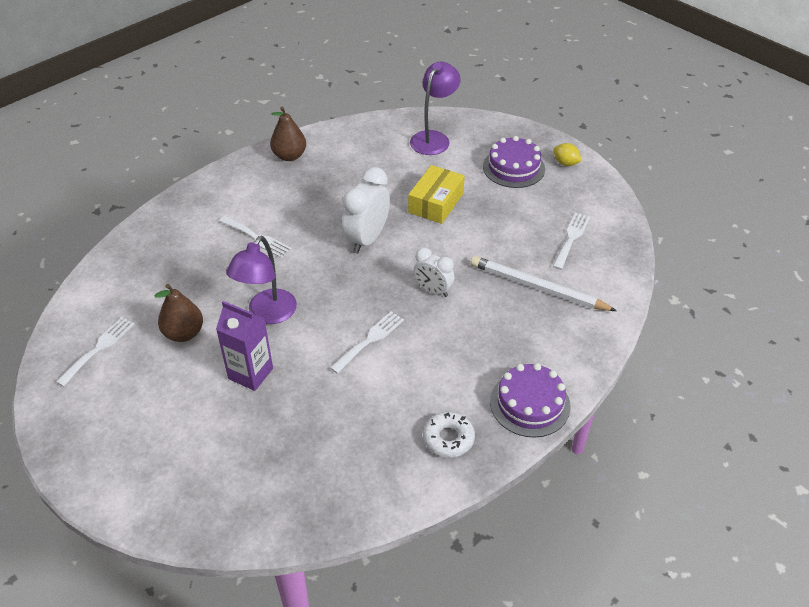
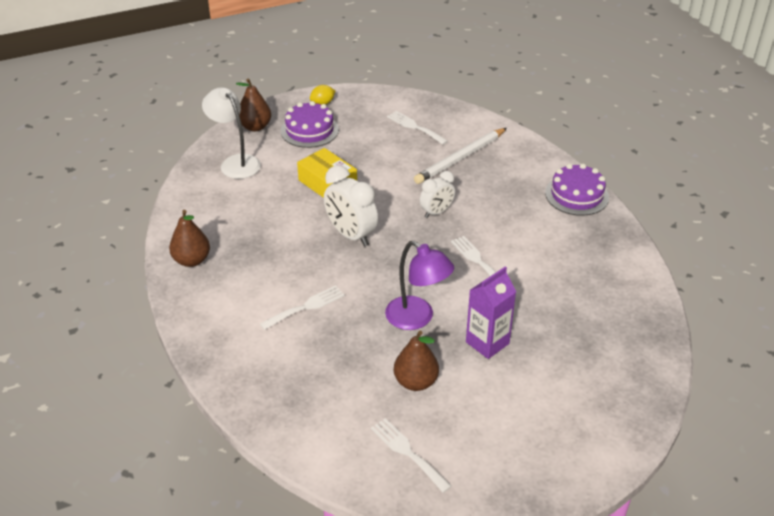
camera: 70 degrees left, 5 degrees down
purple lamp [410,62,461,155] -> white lamp [202,87,261,179]
white donut [423,412,475,458] -> none
none -> brown pear [236,79,271,131]

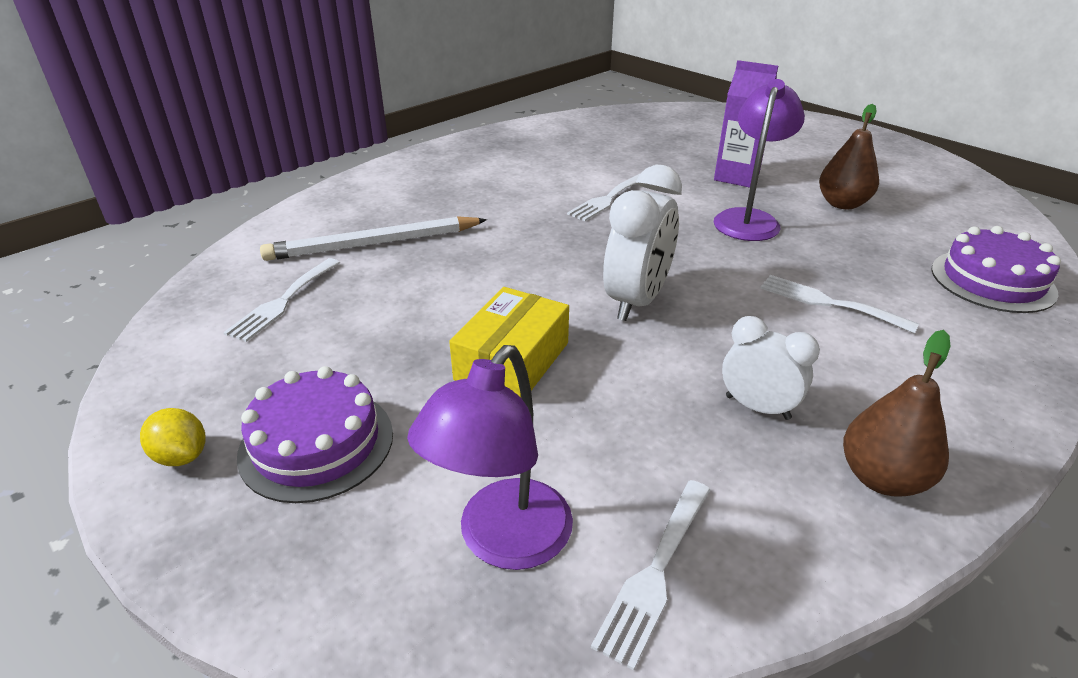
camera: 110 degrees left, 5 degrees down
white lamp [202,87,261,179] -> purple lamp [407,345,573,570]
brown pear [236,79,271,131] -> none
white fork [371,418,452,493] -> white fork moved to [591,480,710,671]
white pencil [414,128,507,184] -> white pencil turned 135 degrees clockwise [260,216,487,261]
white clock [420,171,455,218] -> white clock moved to [722,316,820,420]
purple cake [545,164,609,216] -> purple cake moved to [931,226,1061,313]

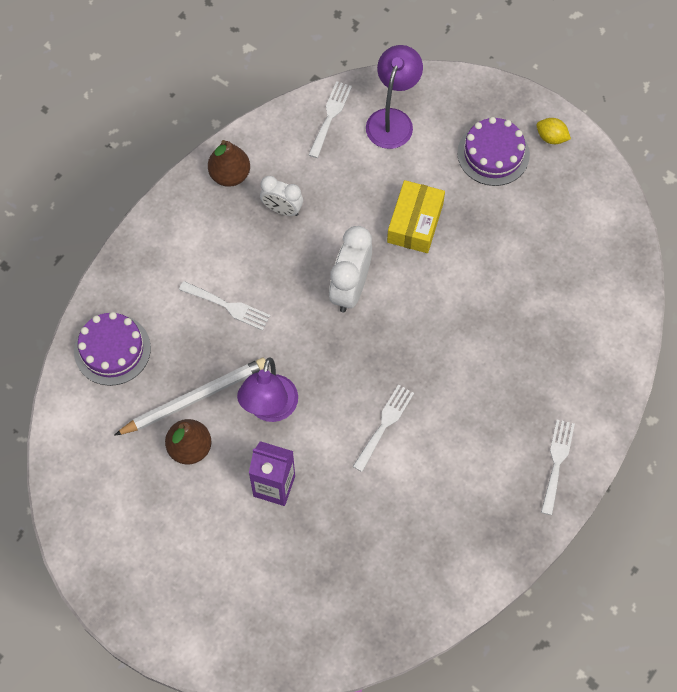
camera: 170 degrees right, 30 degrees up
white fork [223,258,340,342] -> white fork moved to [541,420,575,515]
white pencil [260,216,487,261] -> white pencil moved to [114,358,266,436]

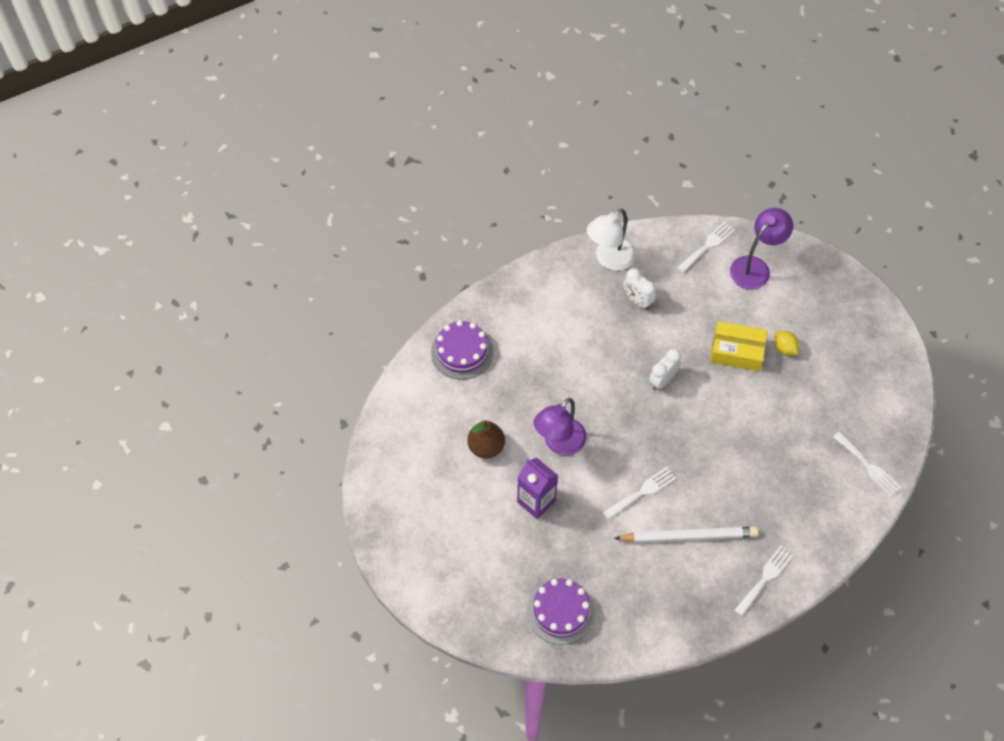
camera: 25 degrees right, 5 degrees down
white pencil [114,358,266,436] -> white pencil moved to [614,527,758,543]
white fork [179,281,271,331] -> white fork moved to [833,432,901,497]
brown pear [208,140,250,187] -> white lamp [587,209,636,271]
white clock [329,226,372,313] -> white clock [649,349,681,390], size x0.63
yellow box [387,180,445,253] -> yellow box turned 60 degrees clockwise [710,321,767,371]
purple cake [457,117,530,186] -> purple cake moved to [527,578,595,645]
yellow lemon [536,118,571,144] -> yellow lemon moved to [774,331,799,355]

